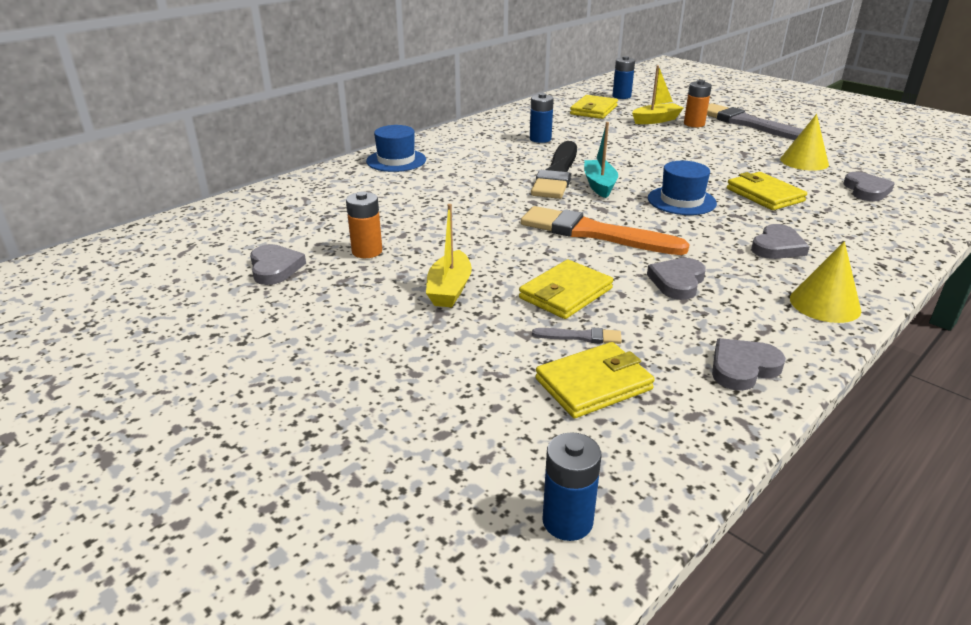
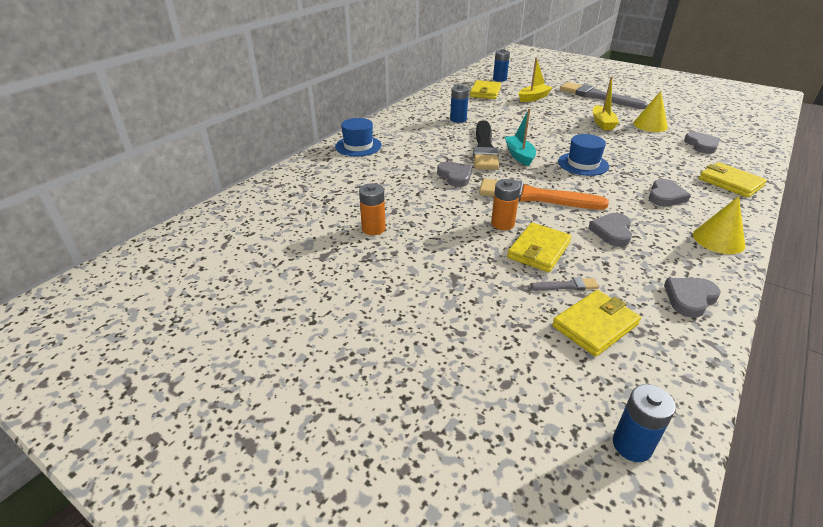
camera: 10 degrees left, 5 degrees up
grey heart [250,244,306,285] -> grey heart moved to [437,162,472,187]
yellow boat [426,204,472,307] -> yellow boat moved to [593,77,619,130]
orange battery [684,80,712,127] -> orange battery moved to [491,179,521,230]
yellow wallet [727,172,807,210] -> yellow wallet moved to [699,162,767,198]

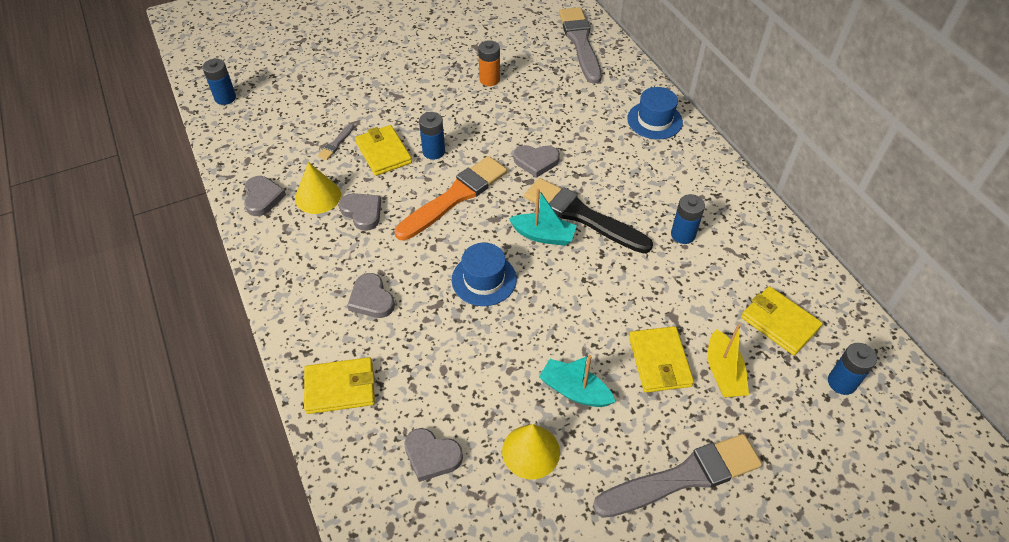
camera: 120 degrees right, 15 degrees up
orange battery [491,179,521,230] -> blue battery [419,112,445,160]
yellow wallet [552,290,641,357] -> yellow wallet moved to [629,326,694,393]
yellow boat [593,77,619,130] -> turquoise boat [539,355,616,407]
yellow cone [693,196,745,254] -> yellow cone moved to [295,162,341,214]
none -> grey brush [559,7,602,84]

